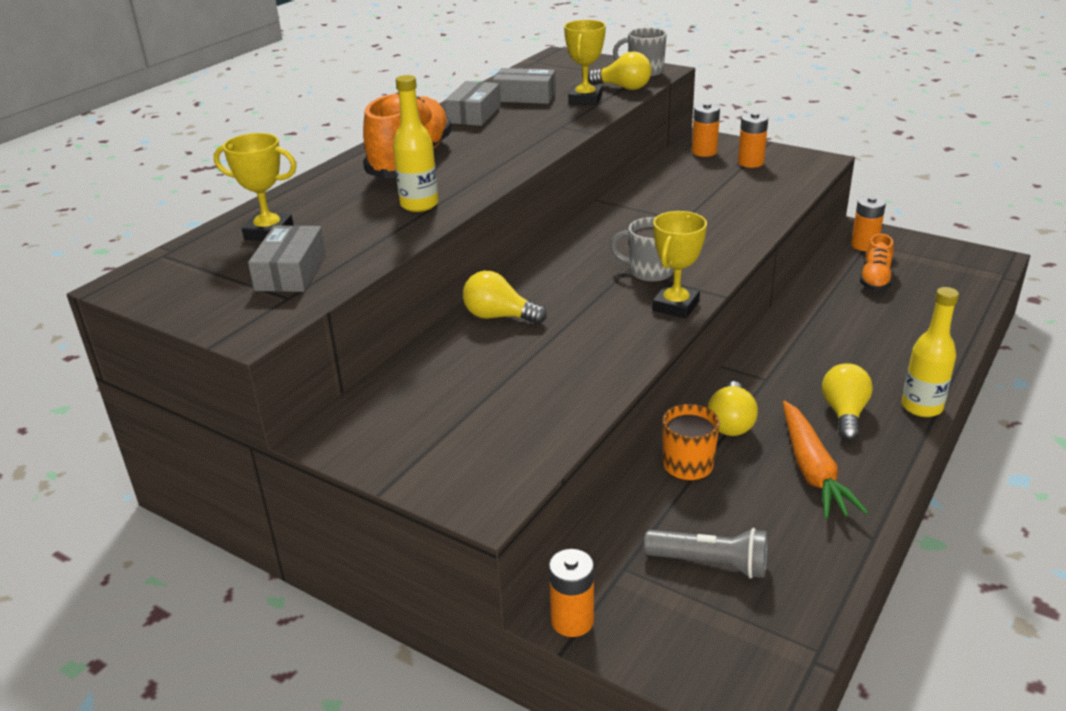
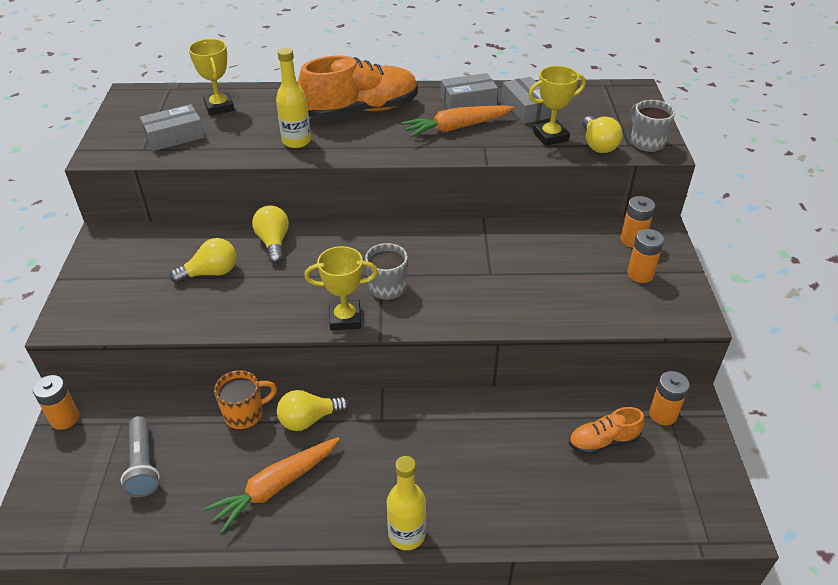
camera: 55 degrees right, 10 degrees up
yellow light bulb [822,363,873,441] -> yellow light bulb moved to [170,238,237,283]
none -> orange carrot [401,105,514,137]

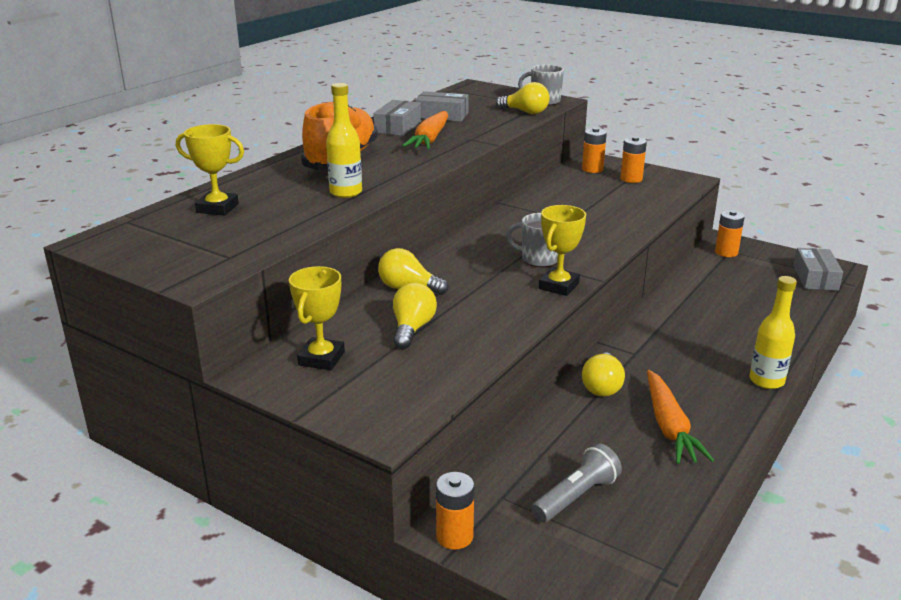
camera: 55 degrees left, 15 degrees down
grey flashlight [120,416,160,497] -> grey flashlight turned 60 degrees counterclockwise [531,444,622,523]
grey box [140,104,205,151] -> grey box moved to [793,248,843,291]
orange mug [214,370,277,429] -> none
yellow trophy [528,66,586,146] -> yellow trophy moved to [289,266,345,370]
orange shoe [569,407,645,455] -> none

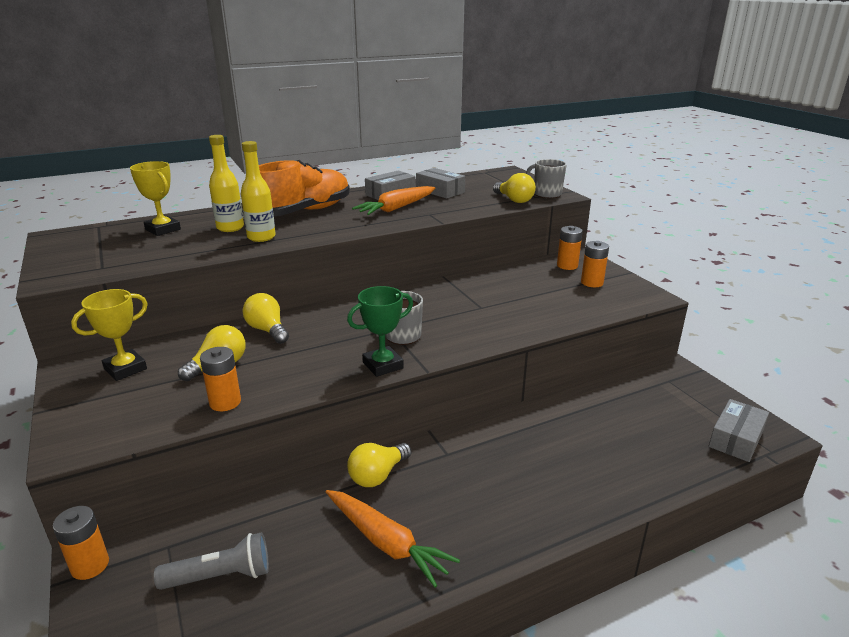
camera: 30 degrees right, 0 degrees up
yellow trophy [539,205,586,296] -> green trophy [347,286,413,377]
orange carrot [647,370,714,464] -> orange carrot turned 75 degrees counterclockwise [326,490,460,587]
orange battery [715,210,745,257] -> orange battery moved to [200,347,241,411]
yellow bottle [749,276,797,389] -> yellow bottle moved to [209,135,244,232]

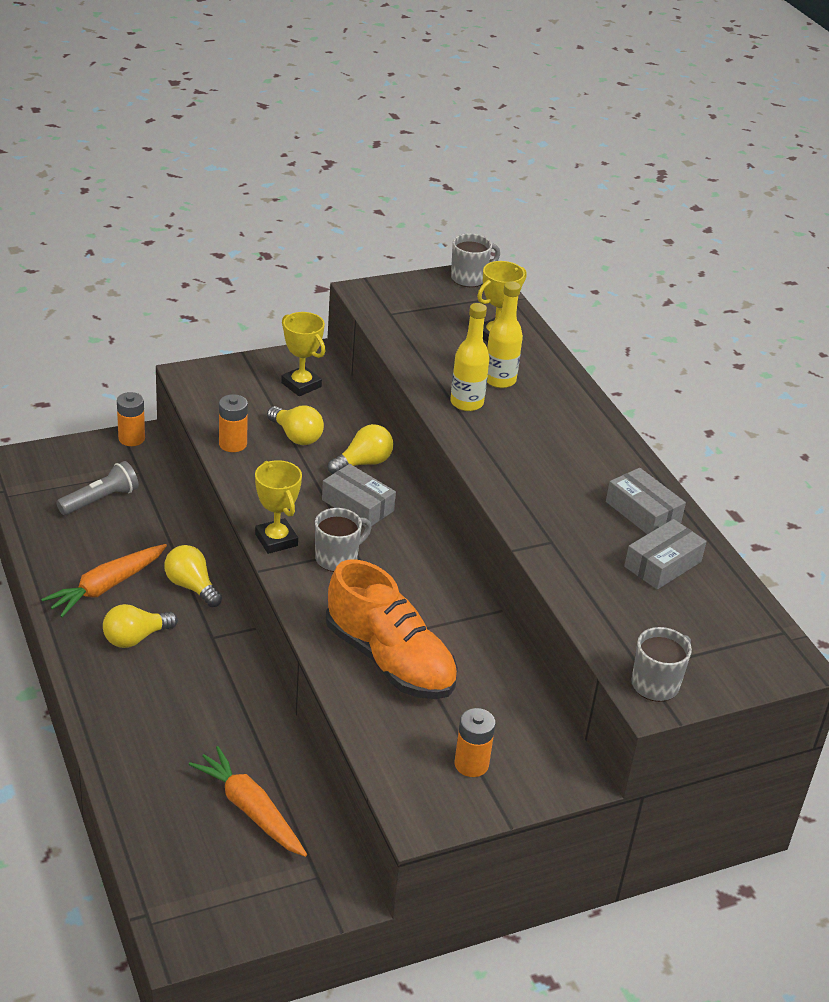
camera: 90 degrees right, 10 degrees up
grey flashlight [154,532,269,590] -> grey flashlight turned 120 degrees counterclockwise [56,461,139,515]
orange shoe [259,160,350,216] -> orange shoe moved to [326,559,458,699]
green trophy [347,286,413,377] -> yellow trophy [255,460,302,554]
orange carrot [352,186,435,215] -> orange carrot moved to [189,746,307,857]
yellow light bulb [493,173,536,203] -> yellow light bulb moved to [103,604,178,648]
orange battery [557,226,583,270] -> none
grey box [709,399,769,462] -> grey box moved to [322,464,396,527]
none -> grey mug [451,234,500,287]

